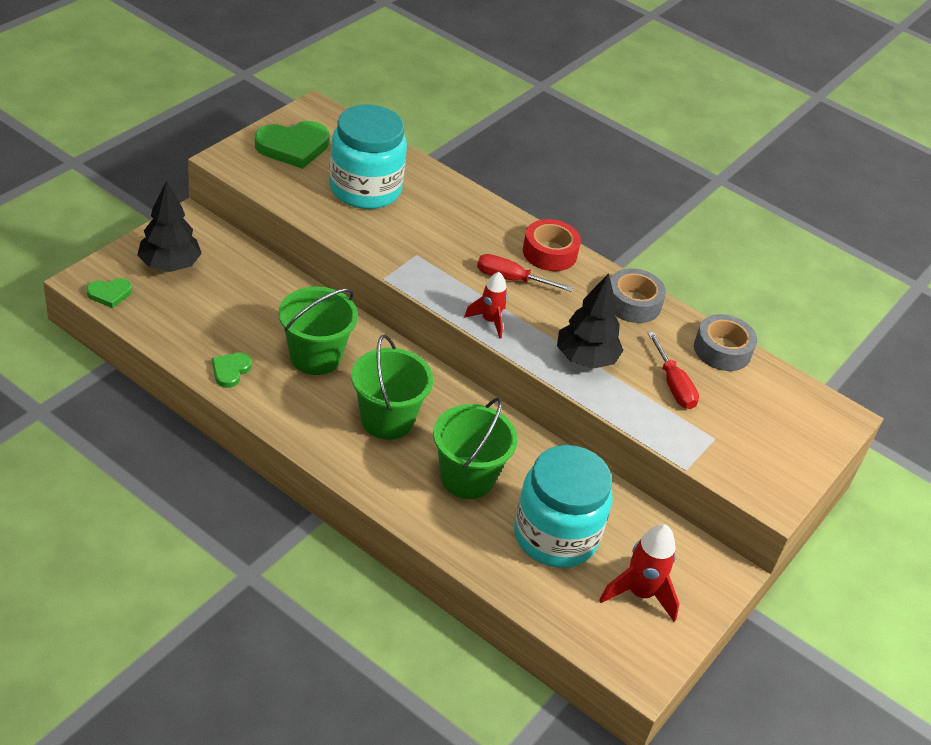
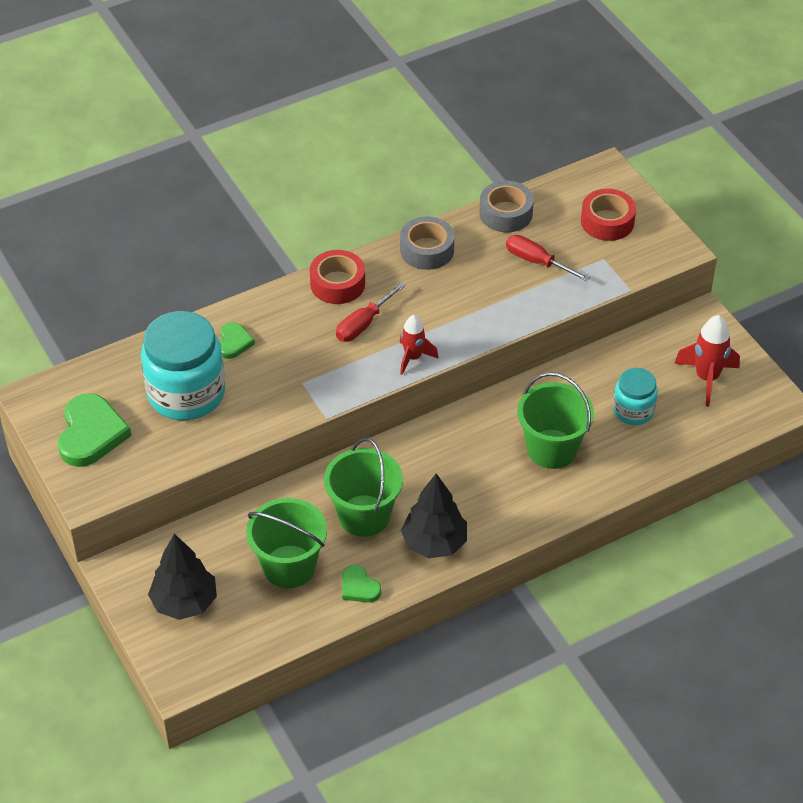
camera: 60 degrees left, 5 degrees up
green heart [86,278,132,308] -> green heart moved to [220,322,255,359]
green bucket [351,335,433,440] -> green bucket moved to [246,498,327,589]
turquoise jar [514,445,612,568] -> turquoise jar [613,368,658,425], size x0.55
black tree [557,273,624,369] -> black tree moved to [401,473,467,558]
red screwdriver [648,332,699,409] -> red screwdriver turned 150 degrees counterclockwise [506,235,590,281]
none -> red tape [581,189,636,241]

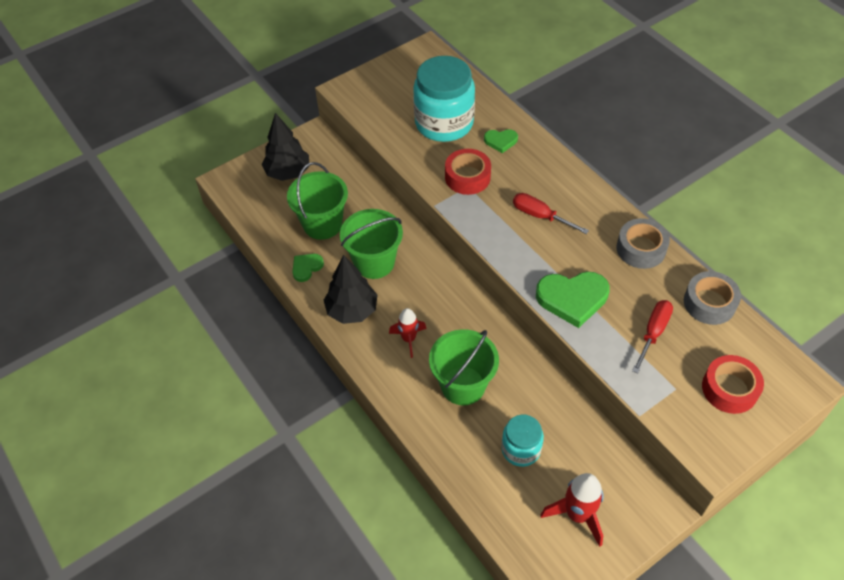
camera: 85 degrees right, 5 degrees up
green heart [58,393,132,467] -> green heart moved to [536,271,610,328]
red tape [310,250,365,304] -> red tape moved to [445,149,491,195]
red rocket [400,315,439,375] -> red rocket moved to [389,308,427,358]

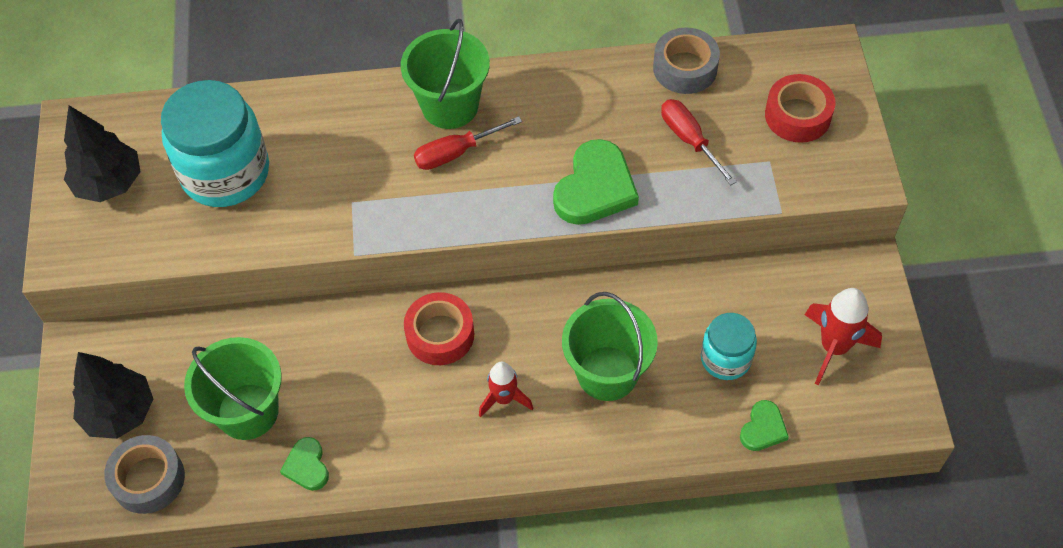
camera: 60 degrees left, 5 degrees up
black tree [324,255,377,324] -> black tree moved to [64,105,140,202]
green bucket [340,209,403,279] -> green bucket moved to [401,19,490,129]
red tape [445,149,491,195] -> red tape moved to [404,292,474,365]
green heart [484,129,518,153] -> green heart moved to [740,400,789,451]
grey tape [617,218,670,269] -> grey tape moved to [104,435,185,514]

